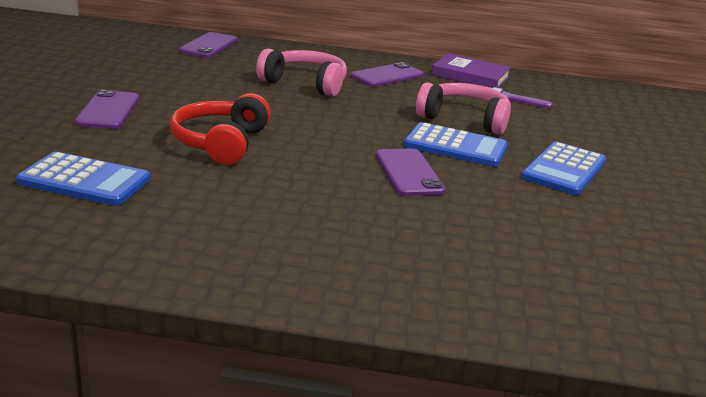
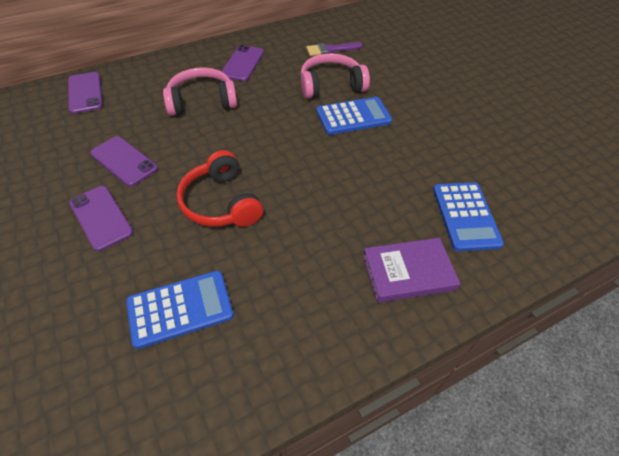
camera: 35 degrees left, 25 degrees up
purple phone [376,149,446,196] -> purple phone moved to [90,136,158,187]
purple book [431,53,511,88] -> purple book moved to [363,238,460,303]
blue calculator [521,142,606,195] -> blue calculator moved to [433,182,504,251]

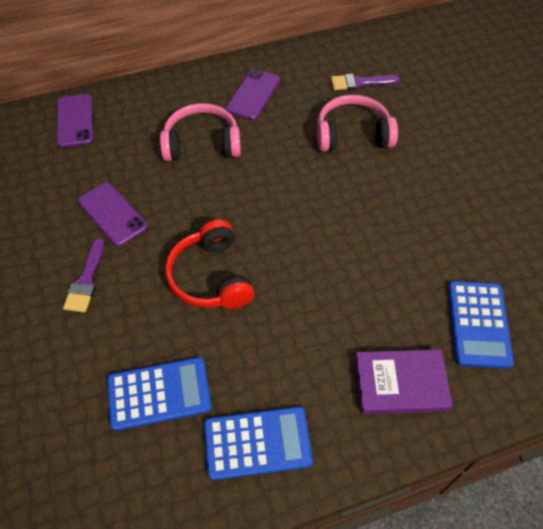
camera: 10 degrees right, 5 degrees up
purple phone [69,186,133,251] -> purple brush [63,238,105,313]
blue calculator [316,97,392,135] -> blue calculator moved to [204,406,313,480]

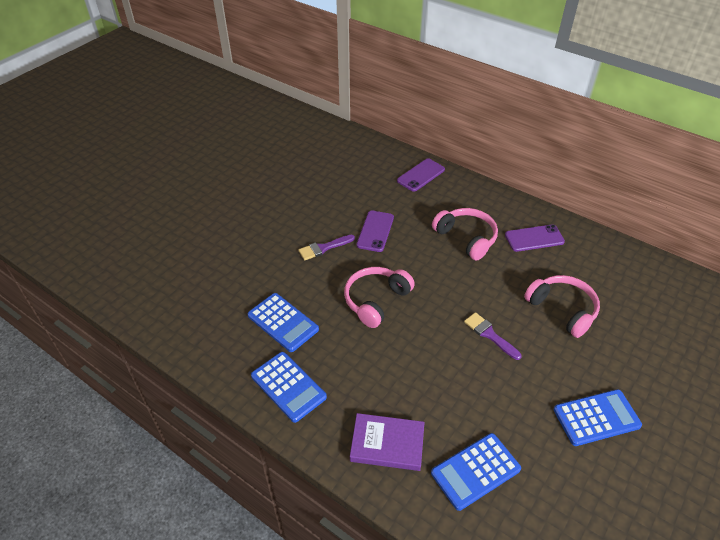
camera: 55 degrees right, 10 degrees down
red headphones [165,220,254,309] -> pink headphones [344,267,415,328]
purple brush [331,74,400,90] -> purple brush moved to [464,312,522,360]
purple book [355,349,453,414] -> purple book turned 45 degrees counterclockwise [350,413,425,471]
none -> blue calculator [554,389,642,446]

